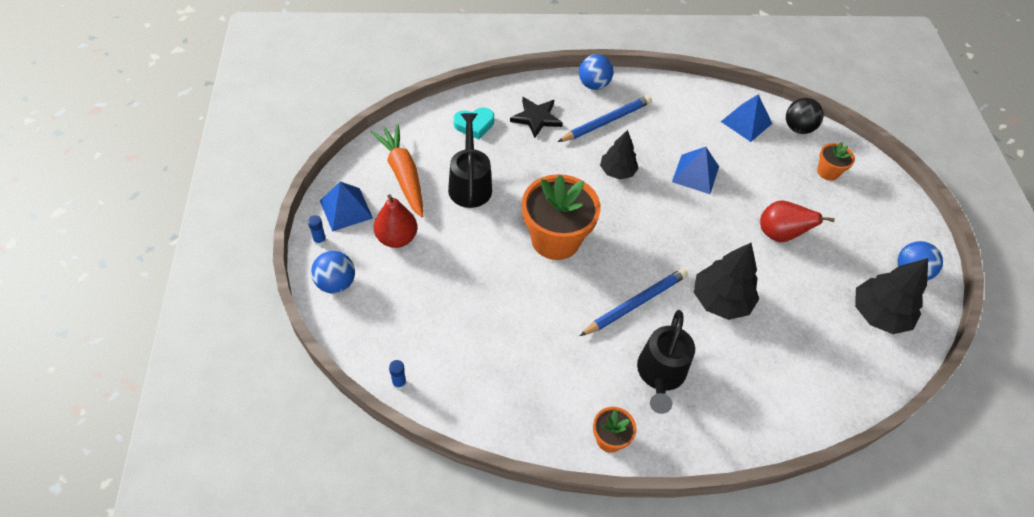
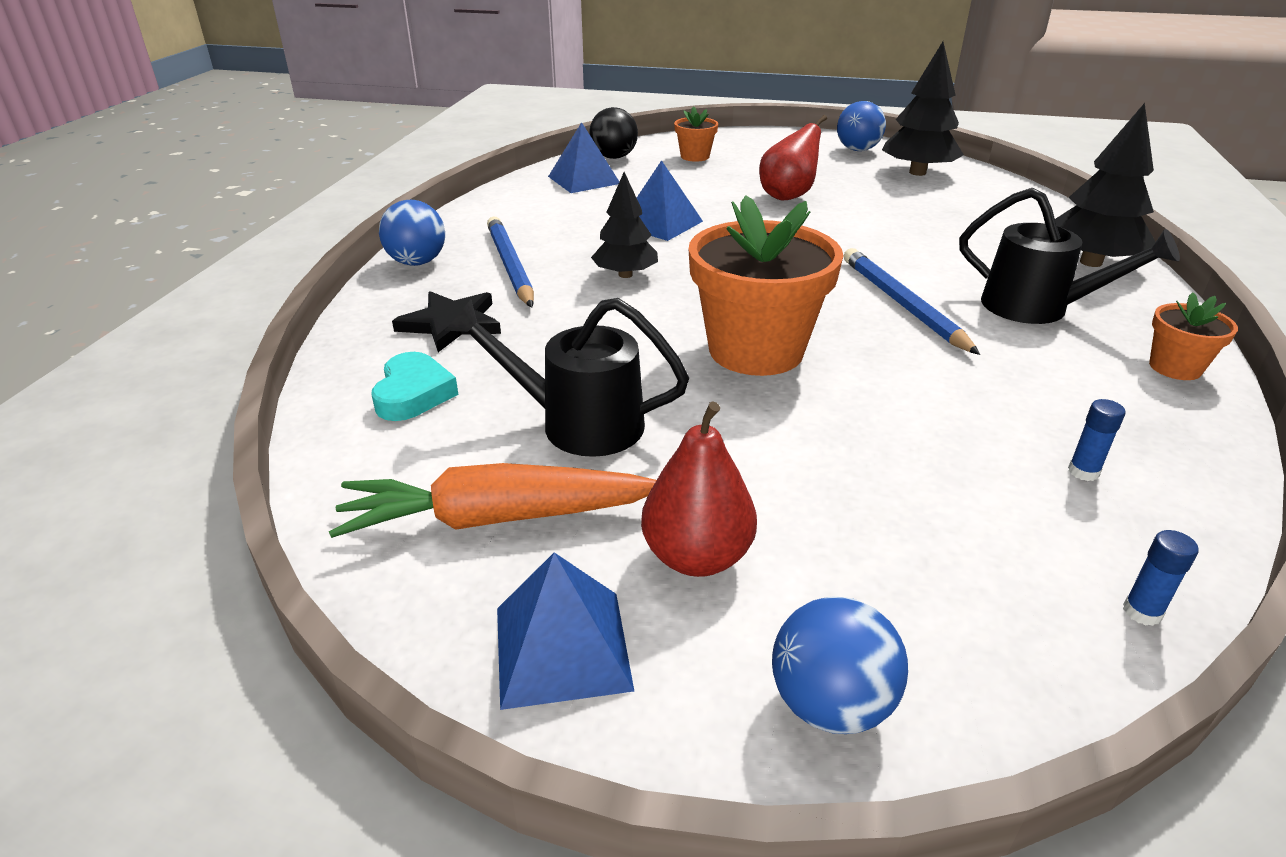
camera: 70 degrees left, 20 degrees down
blue glue stick [308,215,326,246] -> blue glue stick moved to [1068,399,1126,481]
black tree [694,243,759,320] -> black tree moved to [1055,103,1156,267]

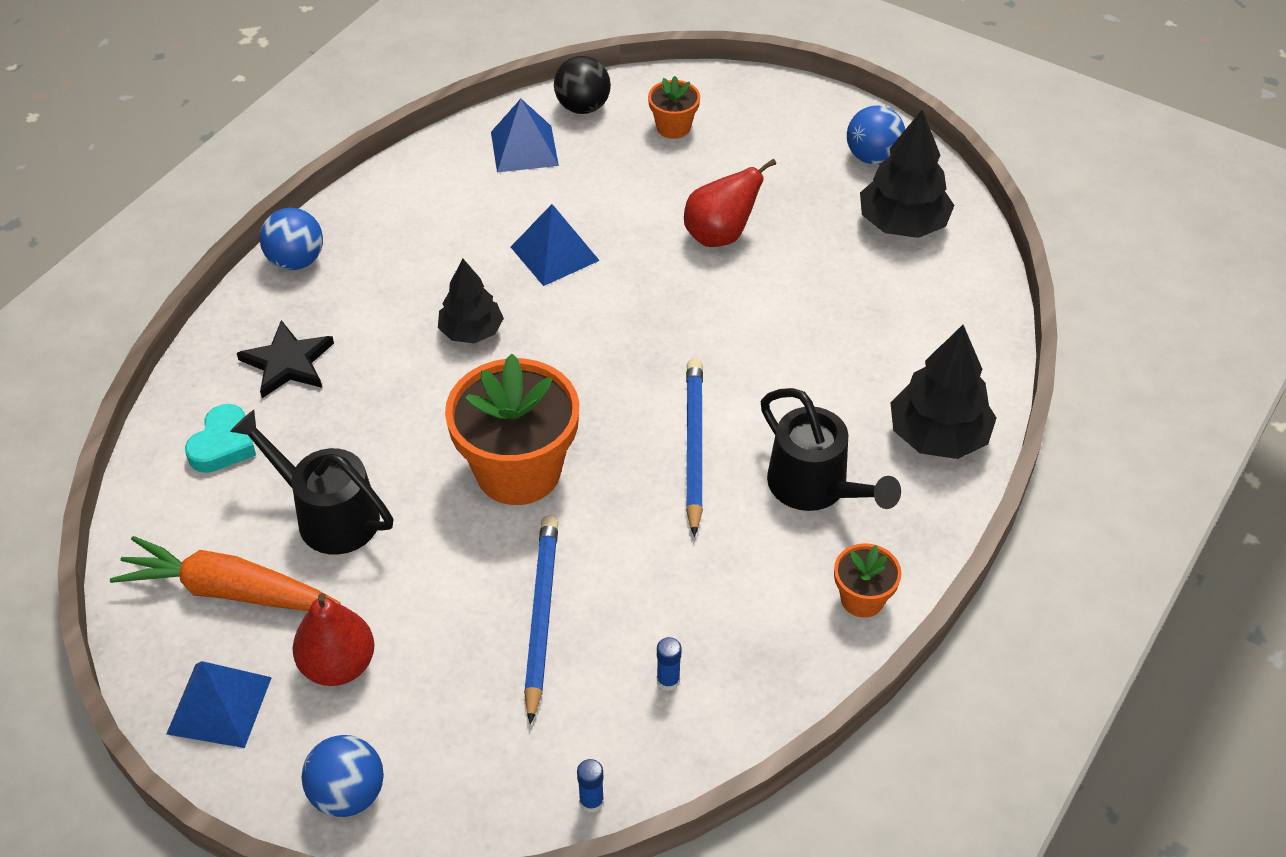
camera: 20 degrees right, 15 degrees up
blue pencil [487,216,534,307] -> blue pencil moved to [524,516,558,725]

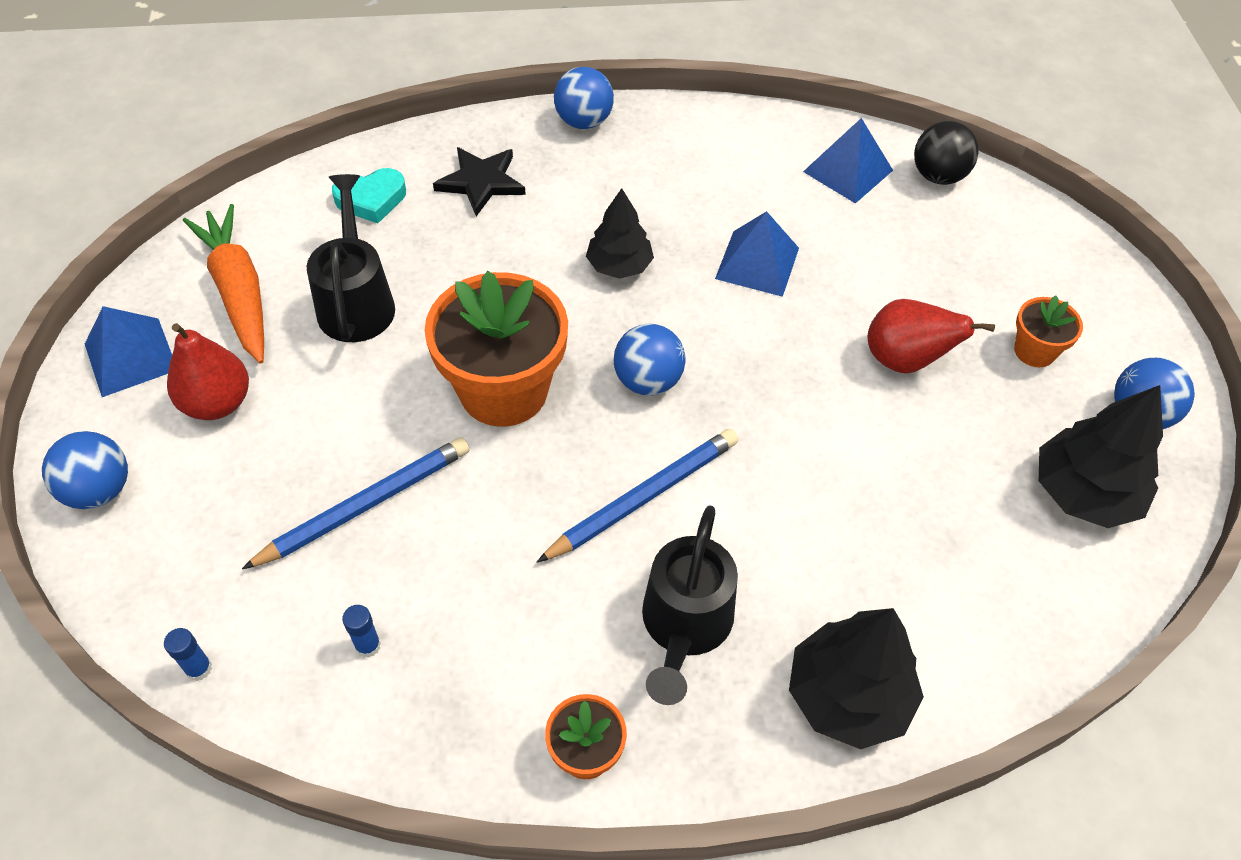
camera: 50 degrees right, 5 degrees up
orange flower pot [648,76,700,139] -> orange flower pot moved to [1014,295,1083,367]
none -> blue ball [614,324,686,395]

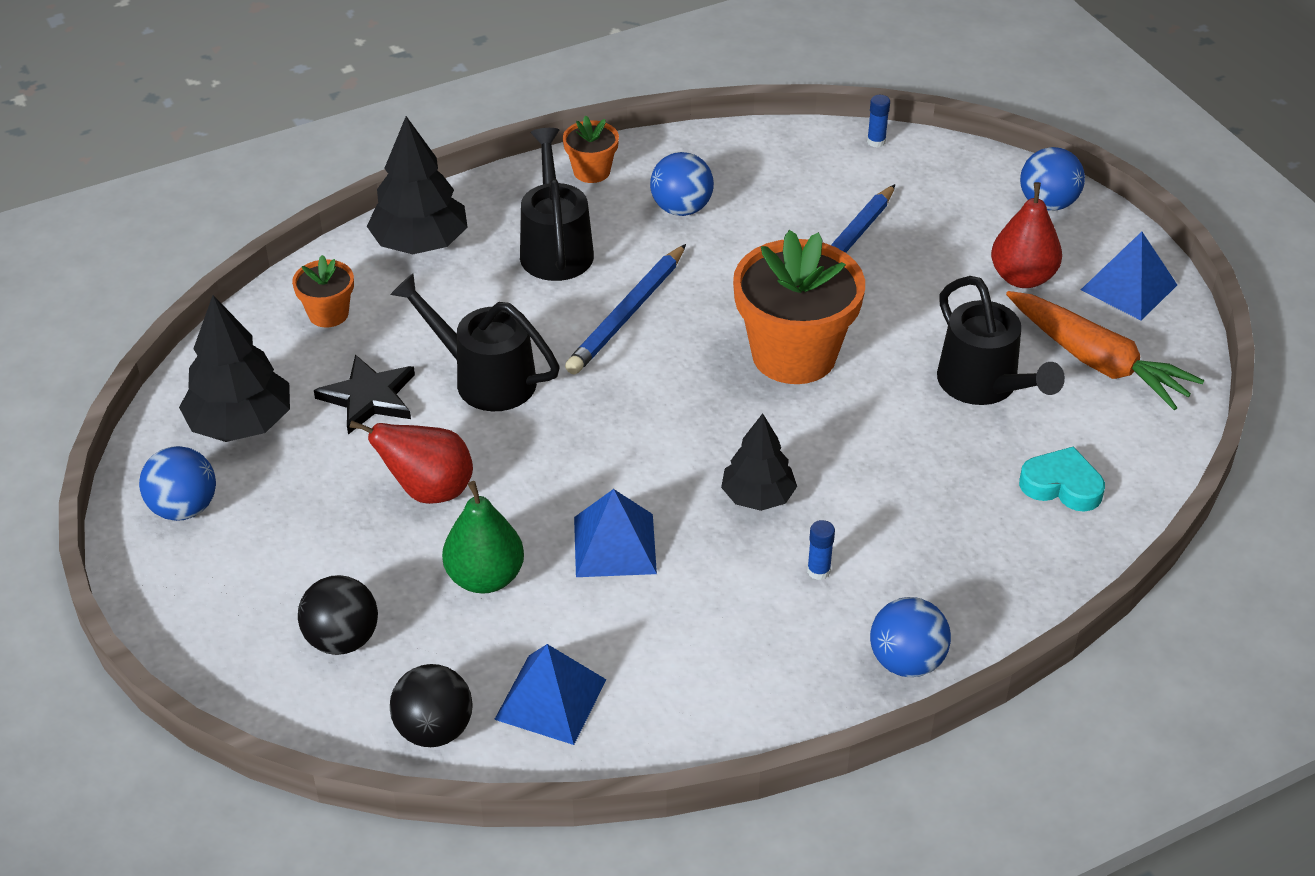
camera: 160 degrees right, 10 degrees down
turquoise heart [332,168,406,223] -> turquoise heart turned 60 degrees clockwise [1019,446,1105,512]
blue glue stick [342,605,381,658] -> blue glue stick moved to [807,520,835,580]
black star [433,147,526,216] -> black star moved to [314,354,415,434]
blue ball [614,324,686,395] -> blue ball moved to [650,152,714,216]
orange flower pot [1014,295,1083,367] -> orange flower pot moved to [292,255,354,328]
none -> black ball [298,575,378,655]
none -> black watering can [390,273,560,411]
none -> green pear [442,481,524,594]

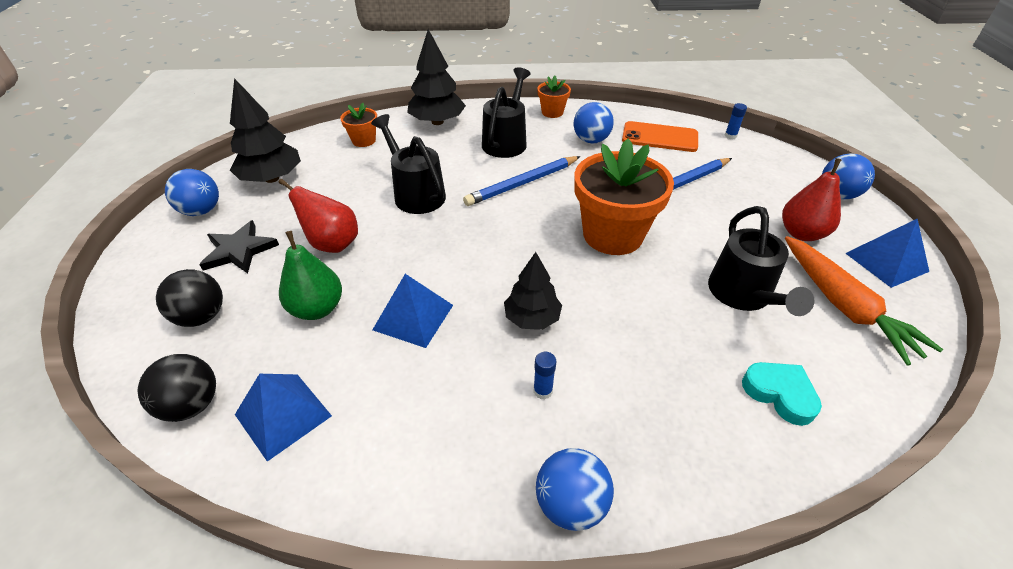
camera: 25 degrees right, 0 degrees up
black star [314,354,415,434] -> black star moved to [199,220,279,274]
none -> orange phone [622,121,698,152]

